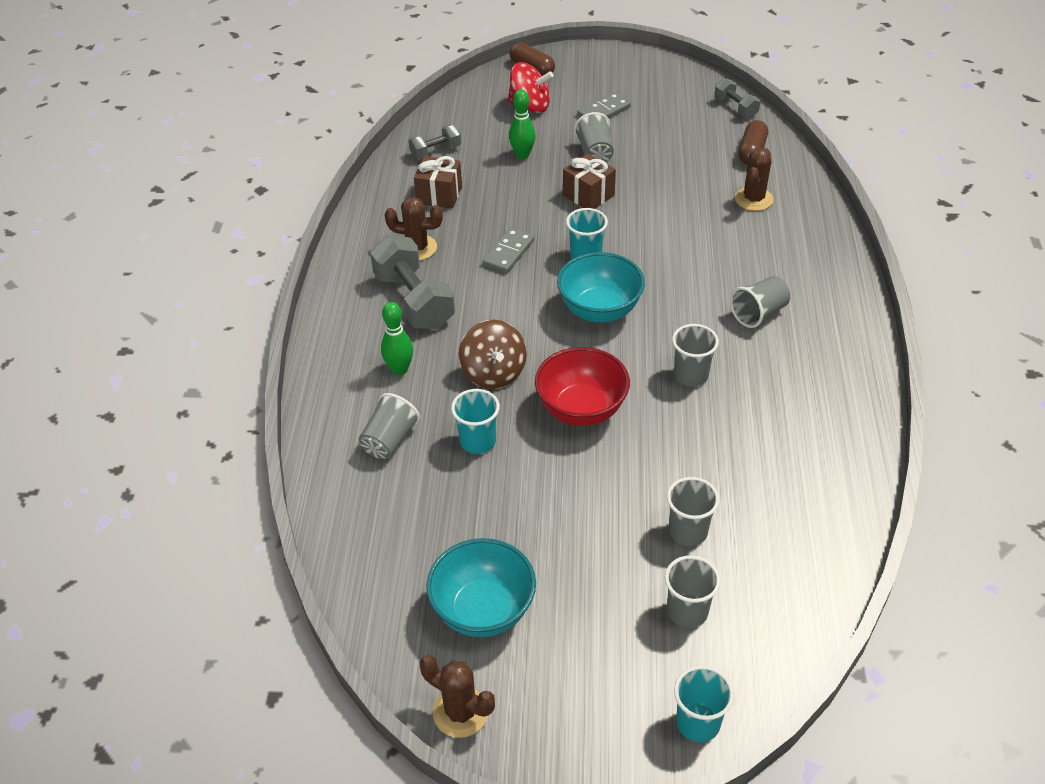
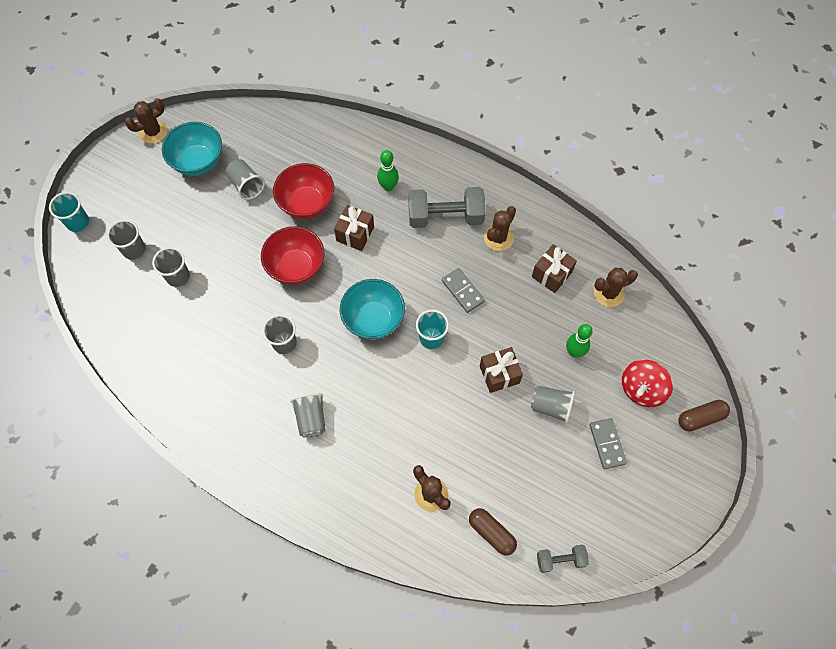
camera: 115 degrees right, 20 degrees up
grey cup [359,393,420,459] -> grey cup moved to [225,159,265,200]
grey dumbbell [408,124,461,159] -> brown cactus [594,268,638,307]
turquoise cup [451,389,500,454] -> red bowl [273,163,334,219]
brown spinning top [459,320,527,389] -> brown gift [334,205,374,251]

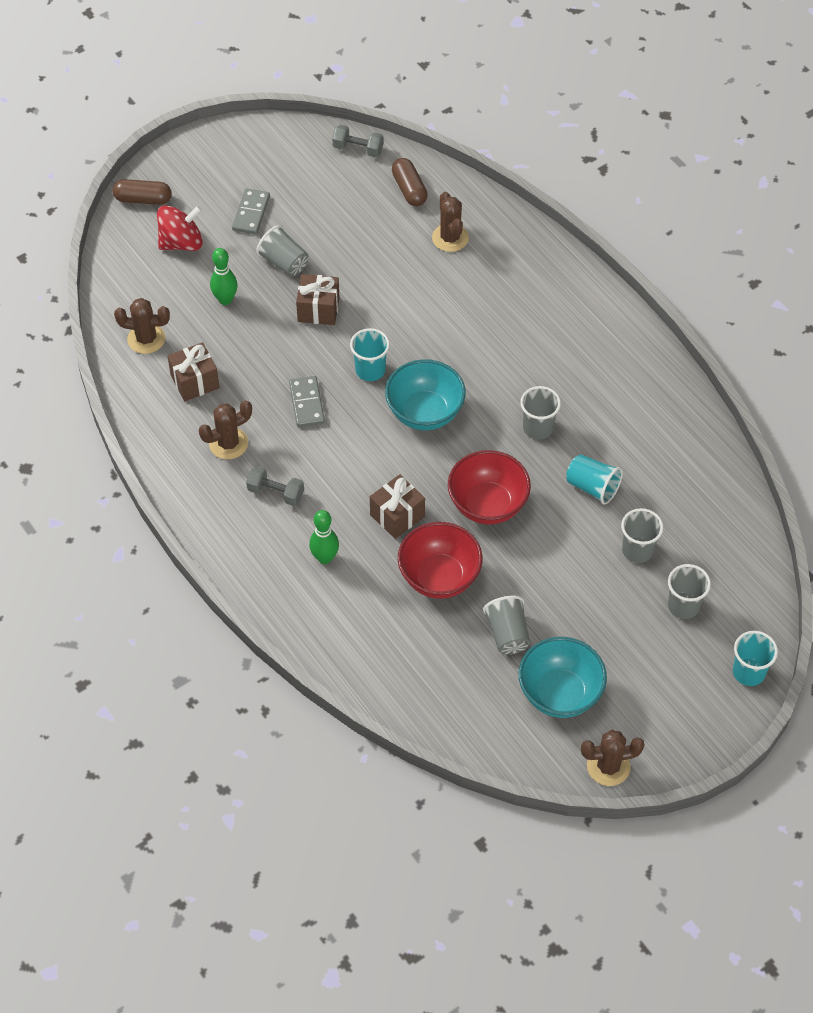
camera: 155 degrees left, 10 degrees down
grey cup [290,393,326,437] -> none
grey dumbbell [408,187,485,228] -> grey dumbbell [246,465,304,506], size x0.54
none -> turquoise cup [566,454,623,505]

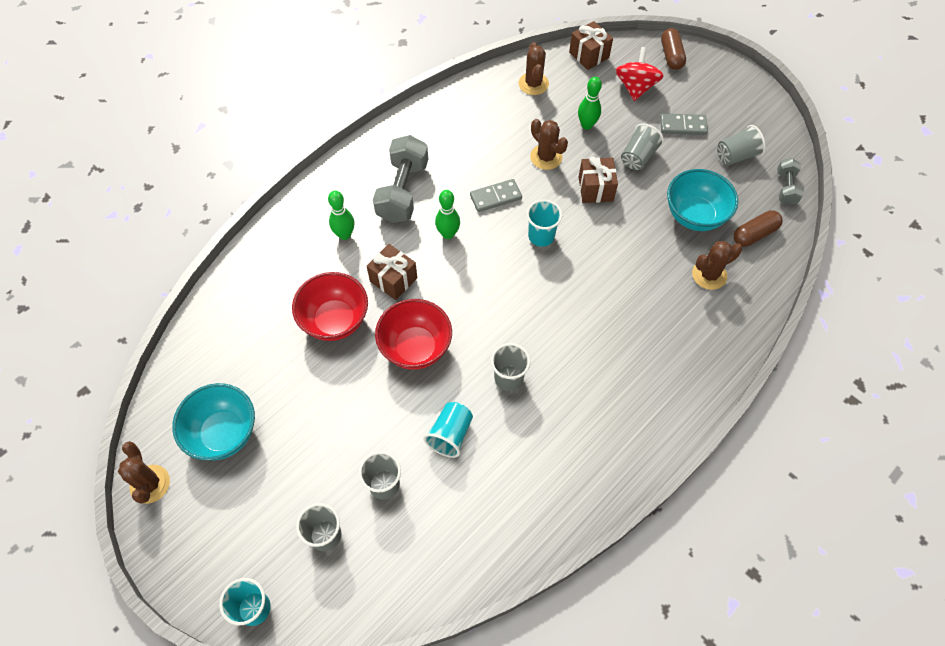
camera: 80 degrees right, 5 degrees up
red spinning top [157,205,203,251] -> red spinning top turned 135 degrees counterclockwise [615,47,664,101]
brown gift [167,342,220,401] -> brown gift moved to [569,21,613,70]
brown cactus [199,401,252,460] -> brown cactus moved to [530,119,568,170]
grey dumbbell [246,465,304,506] -> grey dumbbell [373,135,428,223], size x1.85
turquoise bowl [385,359,466,430] -> turquoise bowl moved to [667,169,738,231]
grey cup [483,596,530,654] -> grey cup moved to [717,125,766,165]
none -> green bowling pin [435,190,460,239]

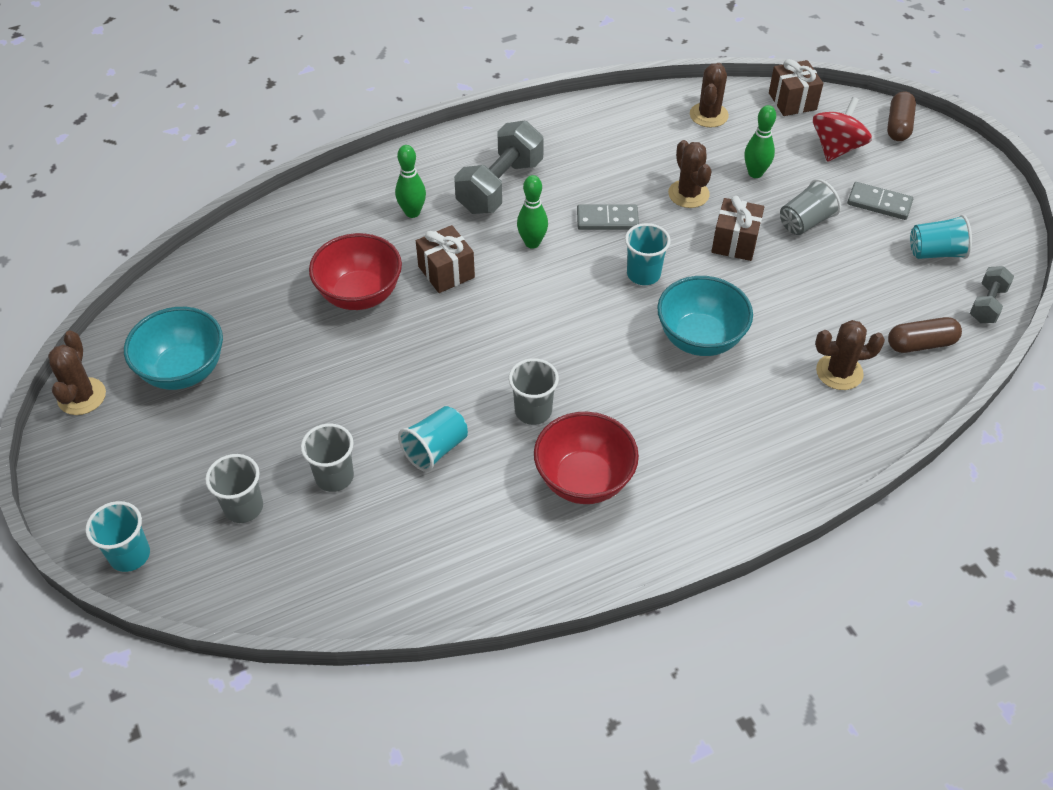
camera: 20 degrees right, 10 degrees down
red bowl [375,299,452,370] -> red bowl moved to [534,412,639,504]
turquoise bowl [667,169,738,231] -> turquoise bowl moved to [657,276,753,356]
grey cup [717,125,766,165] -> turquoise cup [910,215,972,259]

